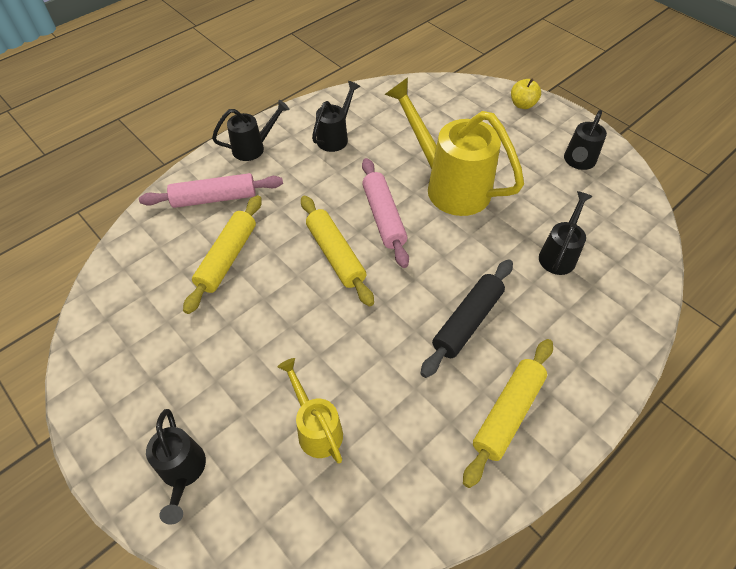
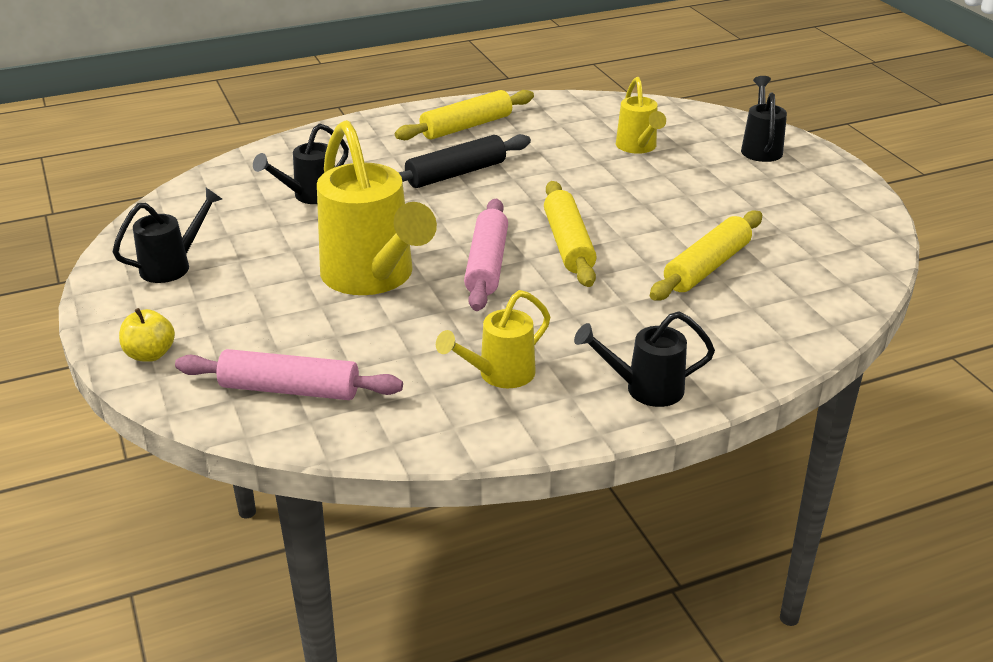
camera: 160 degrees left, 20 degrees down
pink rolling pin [139,173,283,208] -> pink rolling pin moved to [175,349,403,400]
black watering can [312,81,360,152] -> yellow watering can [436,290,550,388]

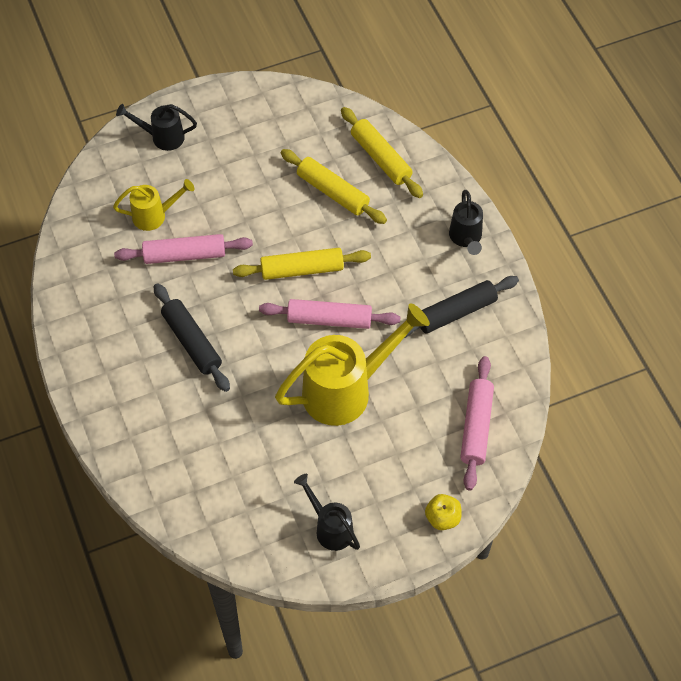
camera: 90 degrees left, 25 degrees up
black watering can [253,123,349,204] -> none
yellow rolling pin [395,90,534,140] -> yellow rolling pin moved to [341,107,423,198]
yellow watering can [436,290,550,388] -> black rolling pin [397,276,519,338]
none -> pink rolling pin [114,234,253,264]

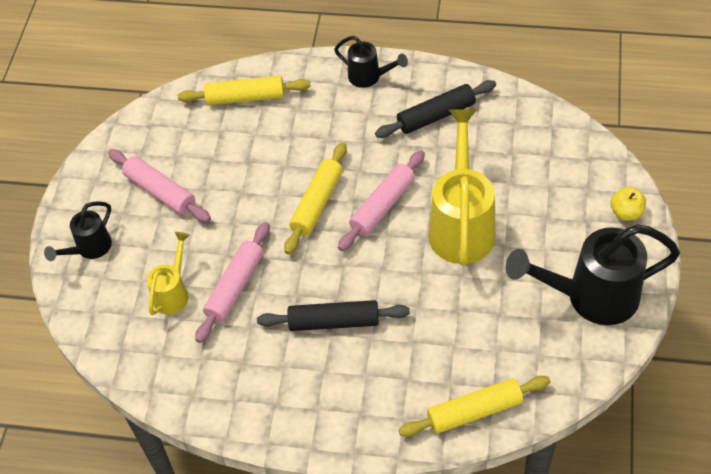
camera: 55 degrees left, 5 degrees down
yellow rolling pin [281,149,387,224] -> yellow rolling pin moved to [399,376,550,437]
black watering can [294,474,360,551] -> black watering can [506,224,680,325], size x1.89
black rolling pin [397,276,519,338] -> black rolling pin turned 60 degrees clockwise [375,80,496,138]
pink rolling pin [460,356,494,490] -> pink rolling pin moved to [108,149,211,222]

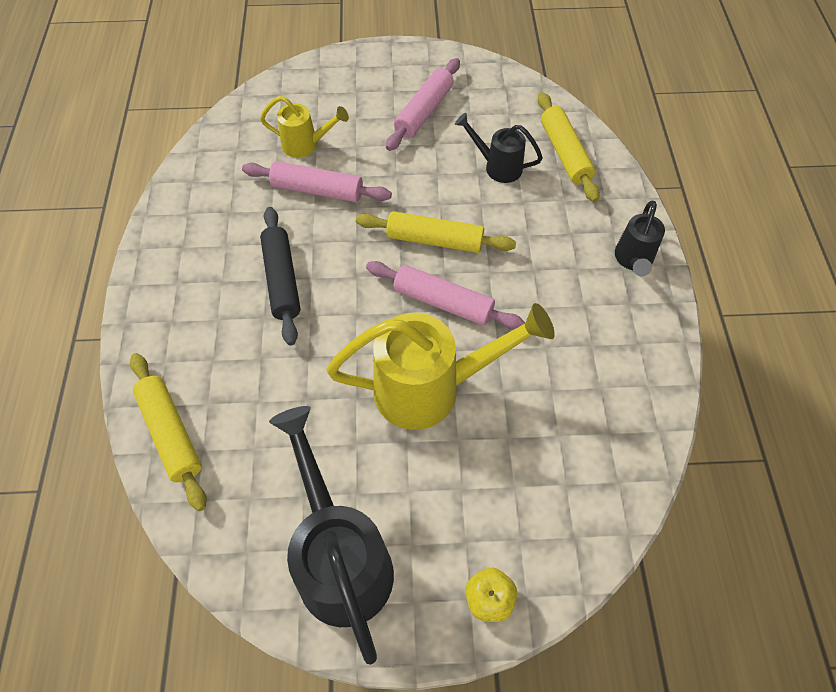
camera: 75 degrees right, 5 degrees up
black watering can [44,201,112,261] -> black watering can moved to [455,113,543,183]
black rolling pin [375,80,496,138] -> none

